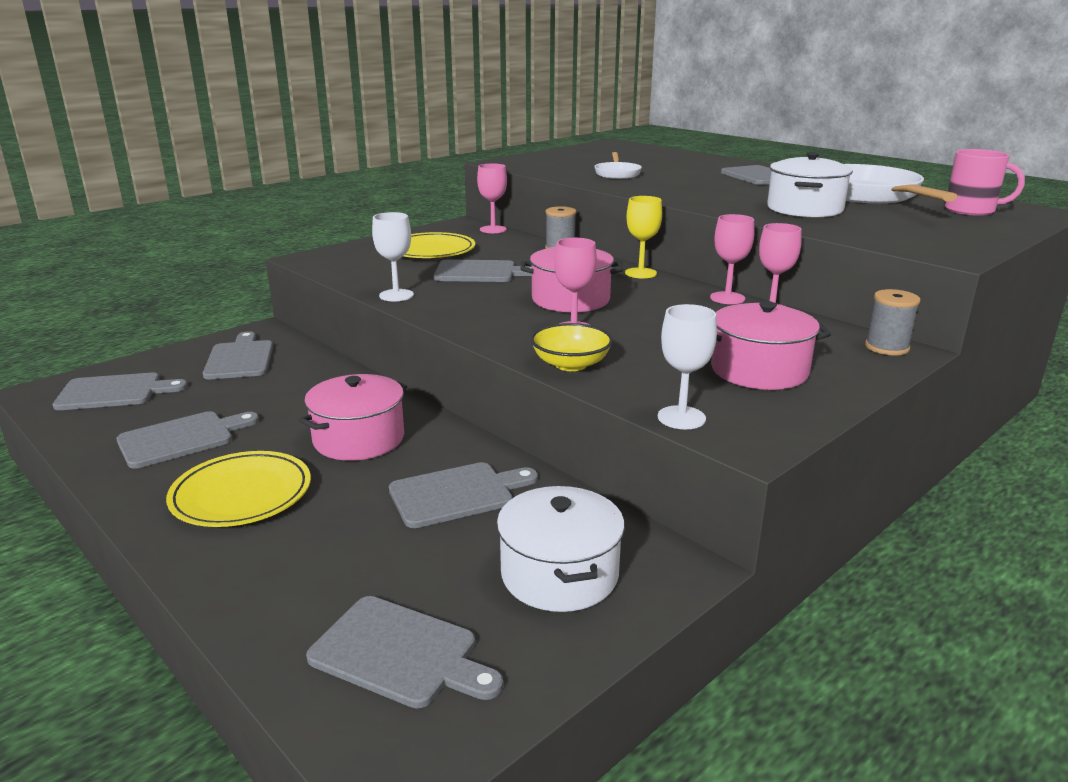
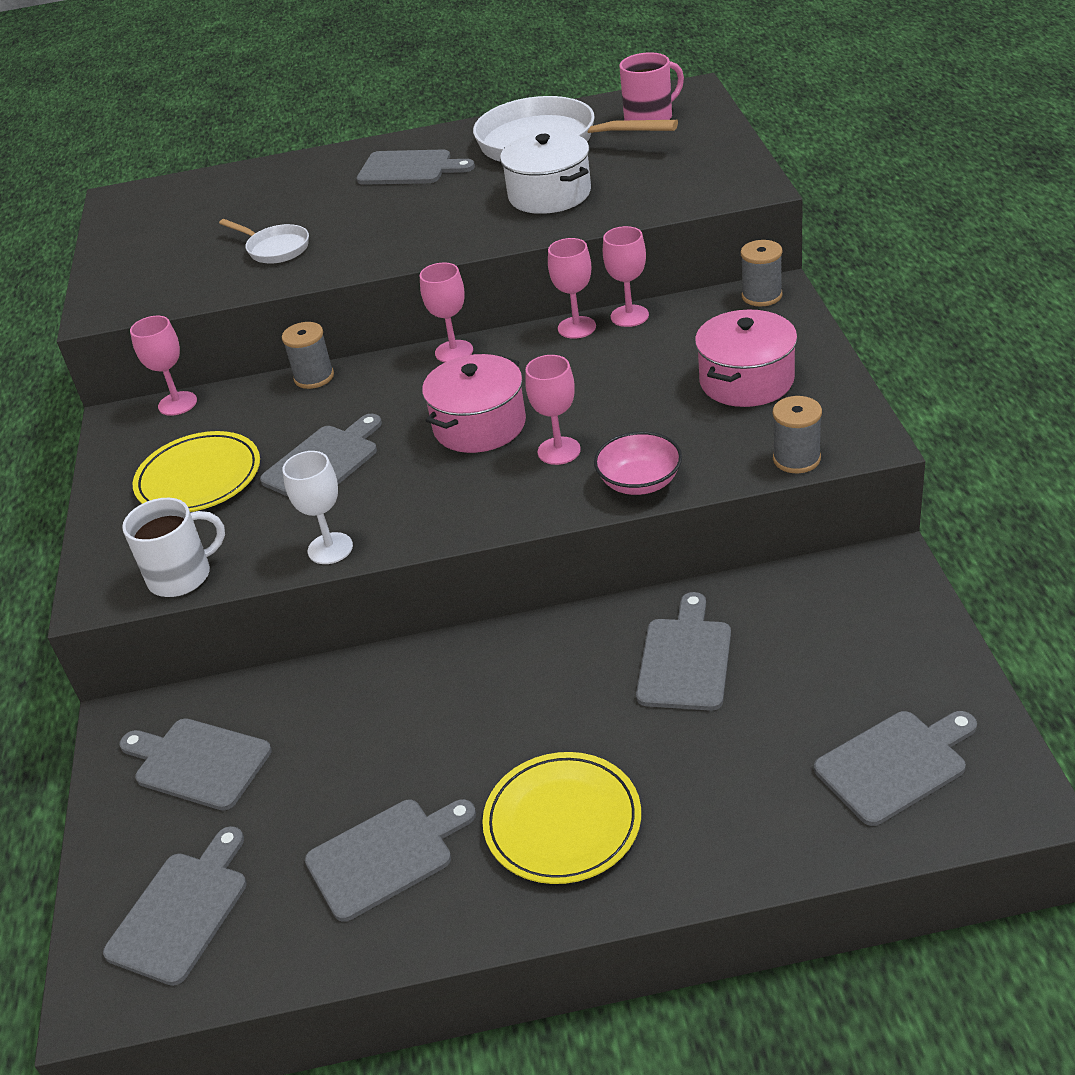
camera: 50 degrees left, 15 degrees up
grey cutting board [116,411,259,468] -> grey cutting board turned 60 degrees clockwise [305,799,476,922]
pink pot [299,374,407,461] -> none
white pot [497,486,625,612] -> none
yellow bowl [531,323,613,371] -> pink bowl [594,432,682,495]
yellow goblet [625,196,662,278] -> pink goblet [420,263,473,362]
white goblet [658,304,717,429] -> grey spool [773,396,822,473]
none -> white mug [122,498,225,597]

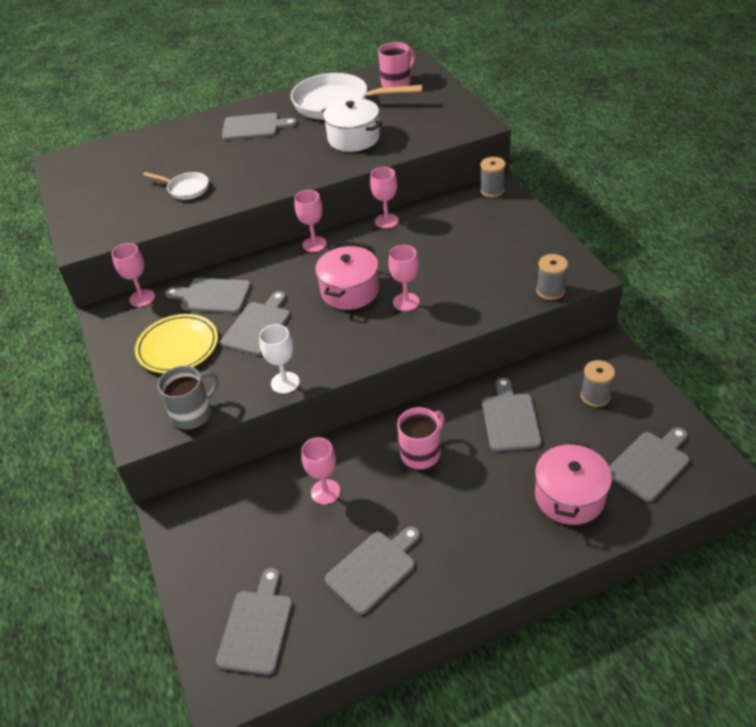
camera: 15 degrees left, 5 degrees up
grey cutting board [119,718,272,811] -> grey cutting board moved to [165,278,251,314]
white mug [122,498,225,597] -> grey mug [158,366,219,429]
grey spool [282,322,334,389] -> grey spool moved to [581,360,615,407]
yellow plate [482,752,641,884] -> none
pink bowl [594,432,682,495] -> none
pink goblet [603,226,649,327] -> pink goblet moved to [301,437,340,505]
pink pot [695,310,798,407] -> pink pot moved to [535,442,612,525]
none -> pink mug [397,407,445,469]

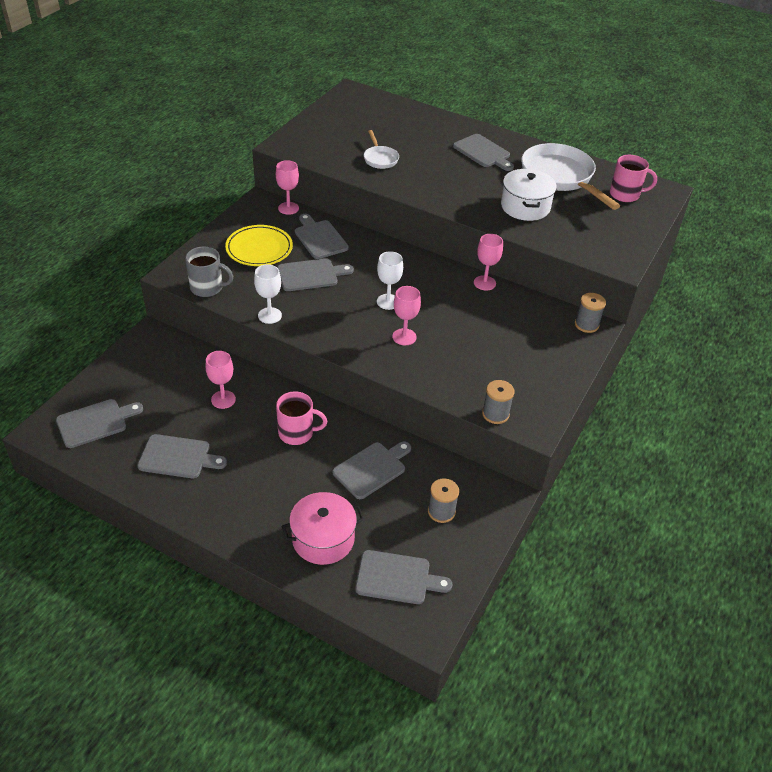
camera: 45 degrees right, 0 degrees up
pink goblet [294,190,327,252] -> none
pink pot [315,246,379,310] -> white goblet [377,251,403,310]

